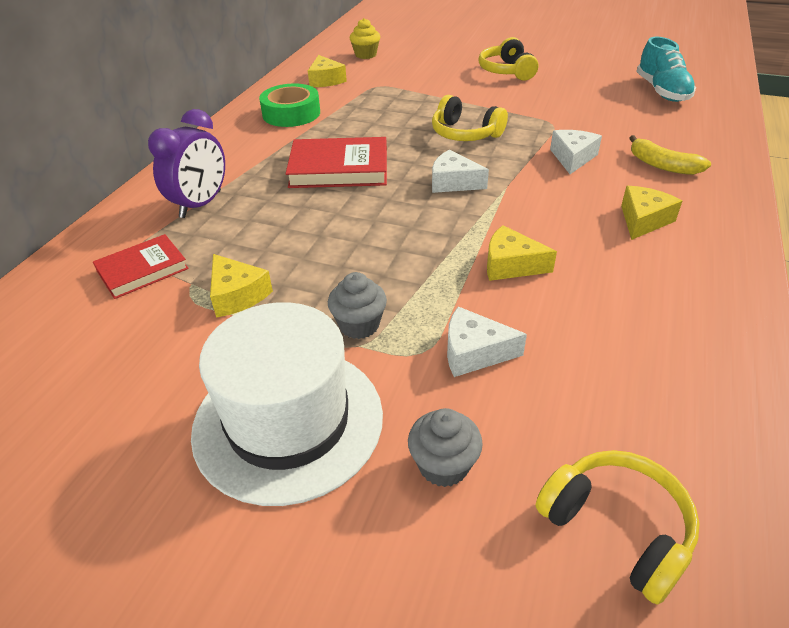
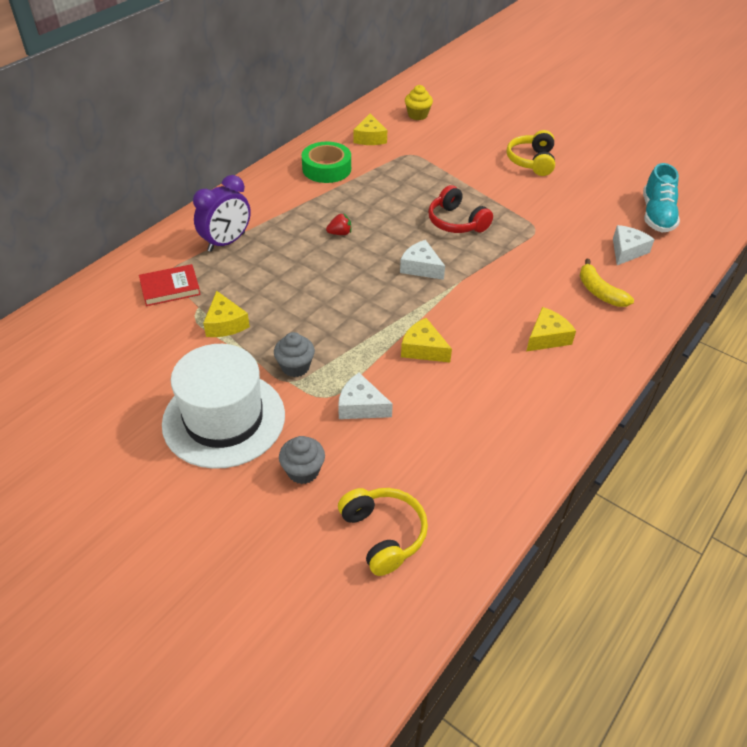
camera: 15 degrees right, 5 degrees up
red book [286,137,387,188] -> red strawberry [326,213,351,235]
yellow headphones [432,95,508,141] -> red headphones [428,185,493,233]
white cheese [550,130,602,174] -> white cheese moved to [613,225,655,265]

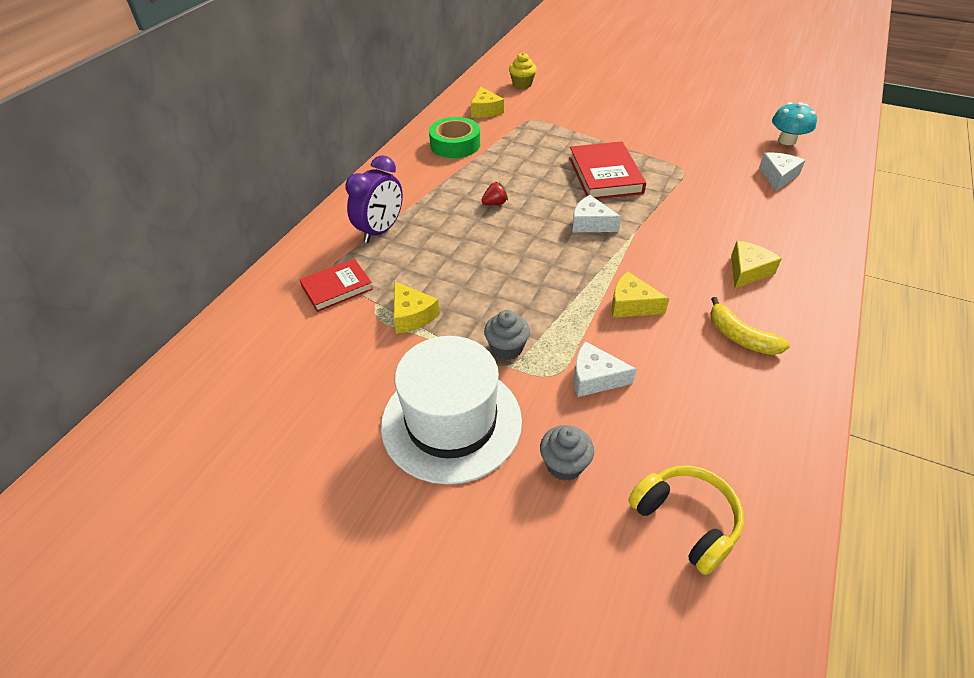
camera: 10 degrees left, 0 degrees up
red headphones [428,185,493,233] -> red book [569,141,646,199]
yellow headphones [506,130,555,176] -> none
yellow banana [580,259,634,307] -> yellow banana moved to [710,297,790,355]
turquoise shoe [643,163,680,232] -> turquoise mushroom [772,102,817,145]

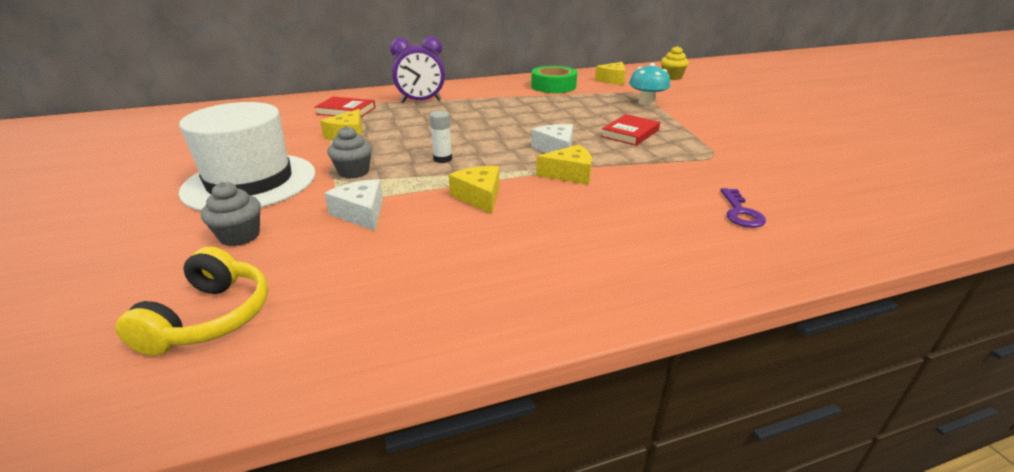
camera: 45 degrees right, 15 degrees down
red strawberry [481,182,508,205] -> none
red book [569,141,646,199] -> red book [601,114,660,146], size x0.64
yellow banana [710,297,790,355] -> none
yellow cheese [731,241,782,289] -> yellow cheese moved to [536,145,592,185]
white cheese [759,153,805,191] -> none
turquoise mushroom [772,102,817,145] -> turquoise mushroom moved to [629,63,670,105]
none -> white glue stick [429,111,452,163]
none -> purple key [721,188,766,228]

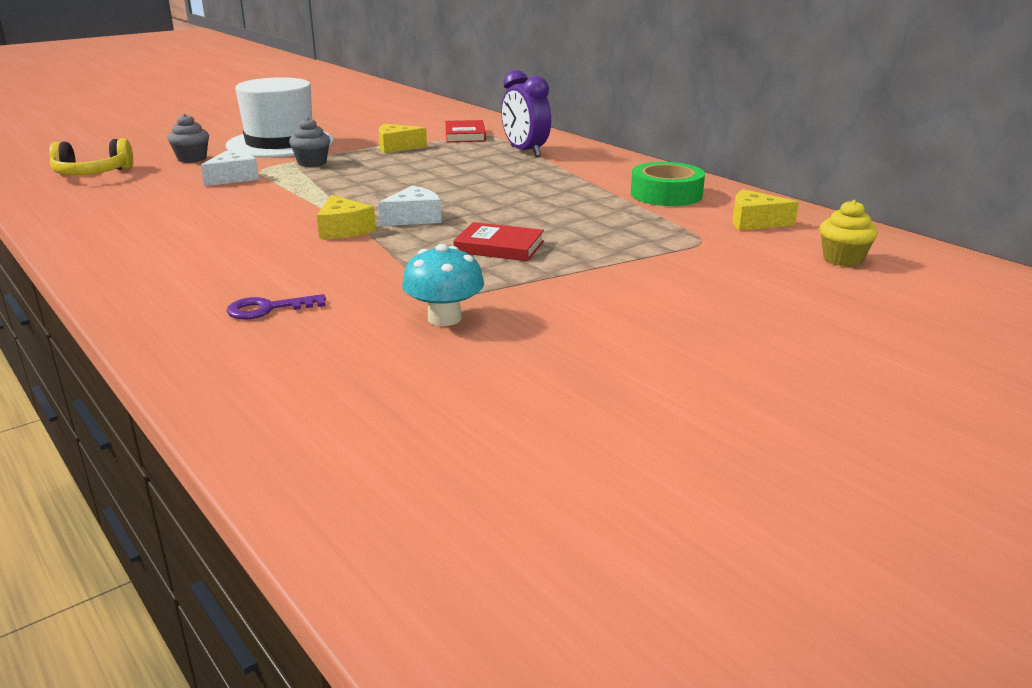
camera: 70 degrees right, 5 degrees down
white glue stick [429,111,452,163] -> none
yellow cheese [449,166,499,214] -> none
turquoise mushroom [629,63,670,105] -> turquoise mushroom moved to [402,244,484,326]

